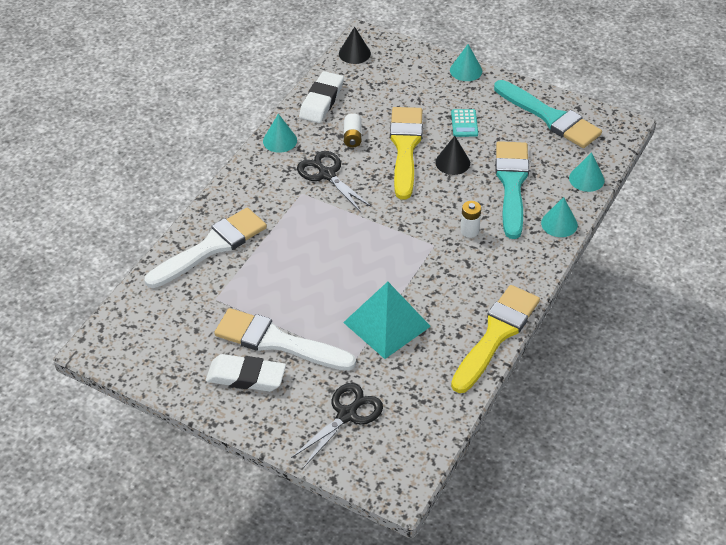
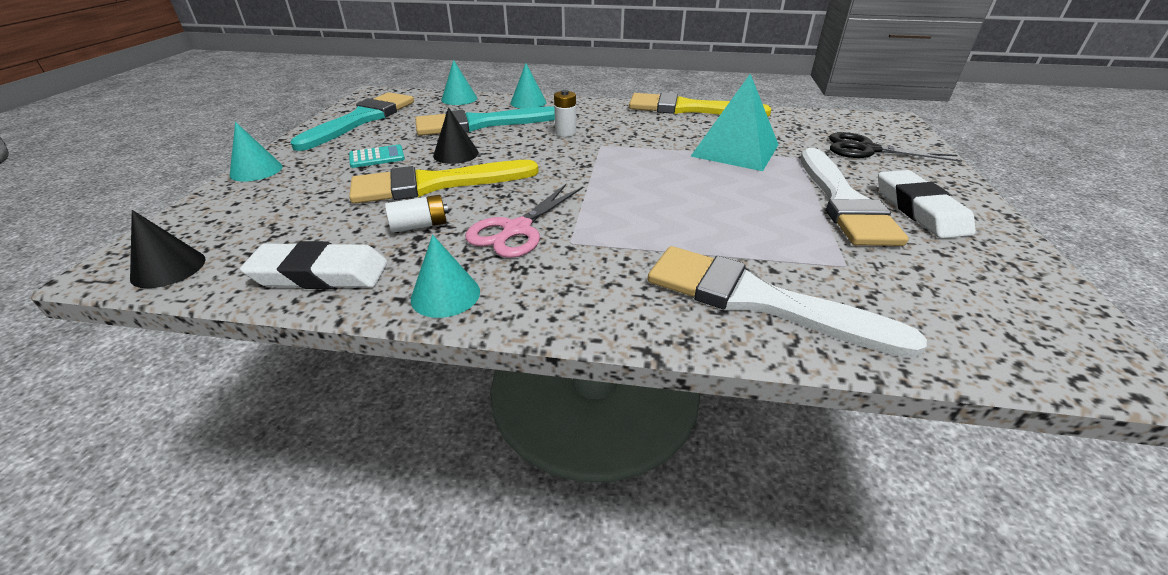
camera: 110 degrees left, 10 degrees down
black scissors [297,151,372,212] -> pink scissors [465,184,583,258]

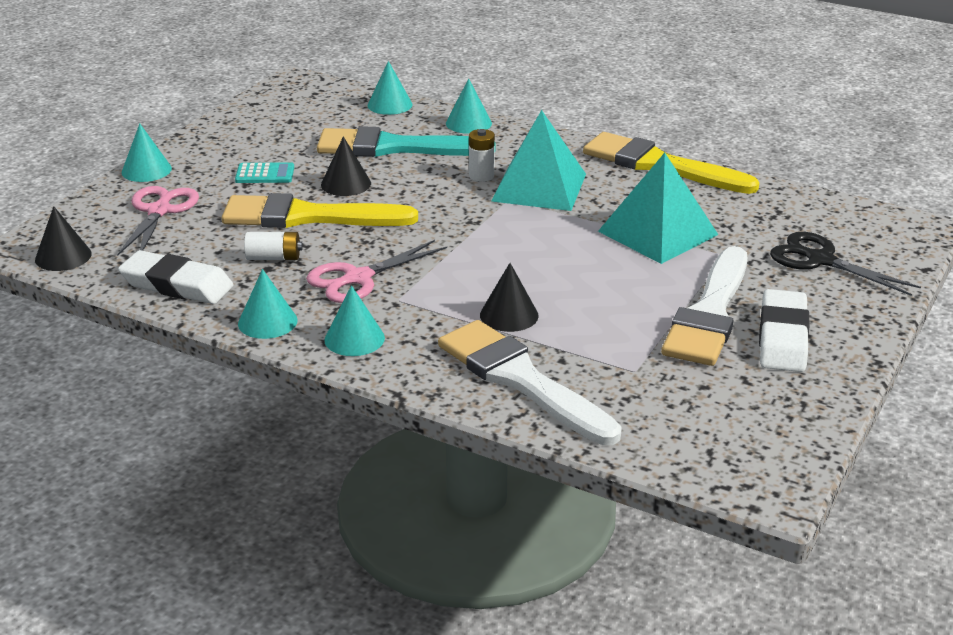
camera: 20 degrees right, 5 degrees down
turquoise brush [291,92,414,151] -> none
none -> pink scissors [117,186,199,256]
none -> turquoise cone [324,285,385,356]
none -> black cone [480,263,539,332]
none -> turquoise pyramid [491,110,586,211]

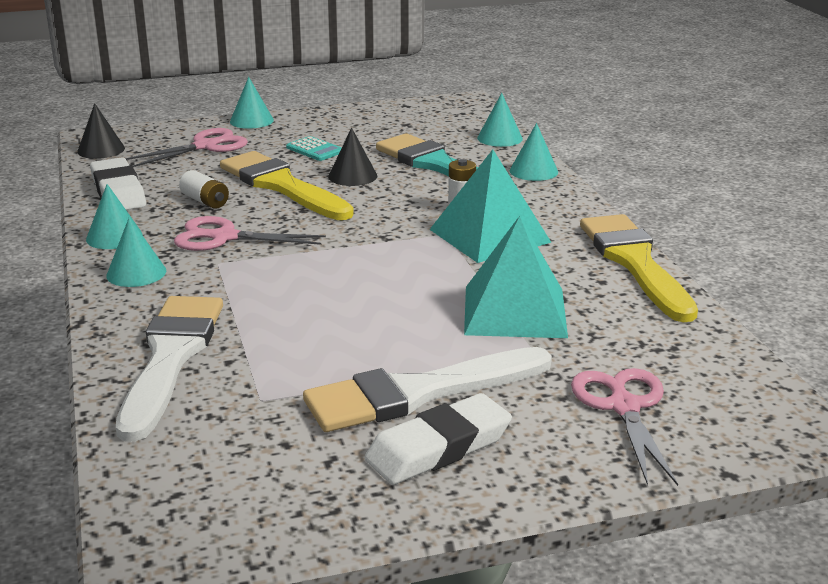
camera: 45 degrees right, 5 degrees down
black cone [480,263,539,332] -> none
black scissors [770,232,921,296] -> pink scissors [571,368,678,486]

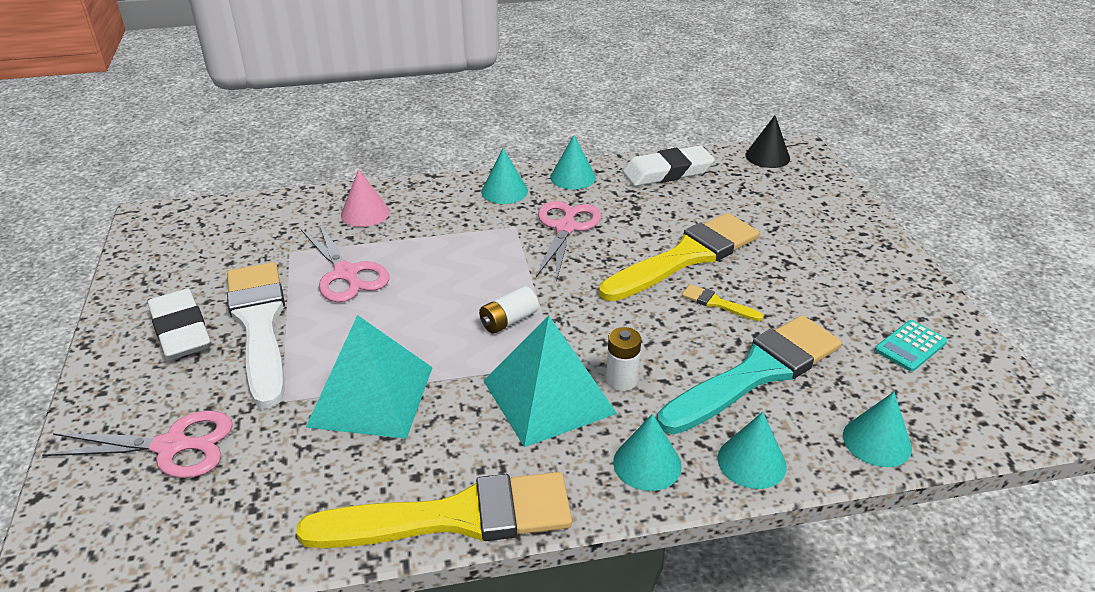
camera: 95 degrees right, 10 degrees up
white brush [116,296,223,442] -> pink cone [341,169,390,227]
pink scissors [125,128,248,167] -> pink scissors moved to [301,222,389,302]
white battery [179,170,229,209] -> white battery moved to [479,286,539,334]
turquoise cone [230,77,274,129] -> turquoise cone moved to [613,414,682,491]
turquoise calculator [286,136,342,161] -> turquoise calculator moved to [875,320,947,372]
black cone [328,128,377,186] -> yellow brush [682,284,763,321]

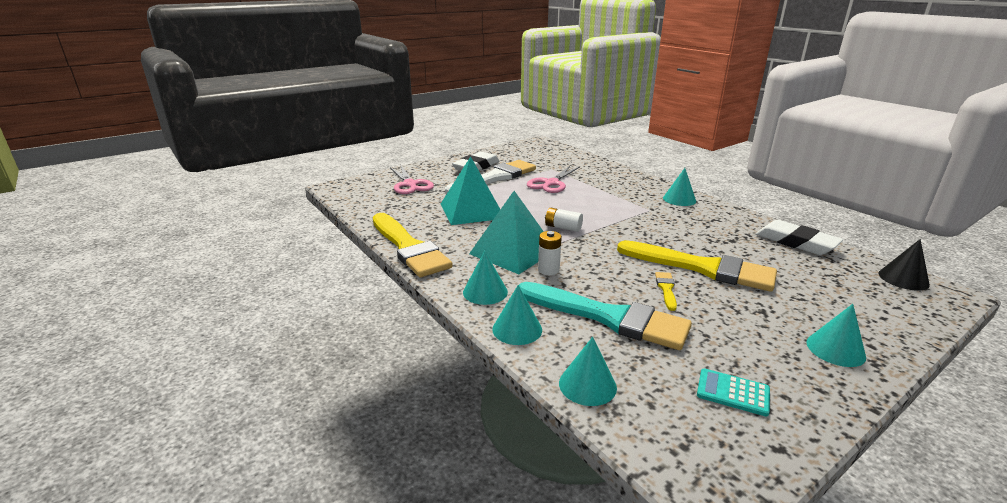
camera: 65 degrees right, 10 degrees down
pink cone [341,169,390,227] -> none
pink scissors [536,201,601,279] -> none
turquoise cone [550,135,596,190] -> turquoise cone moved to [806,304,866,367]

